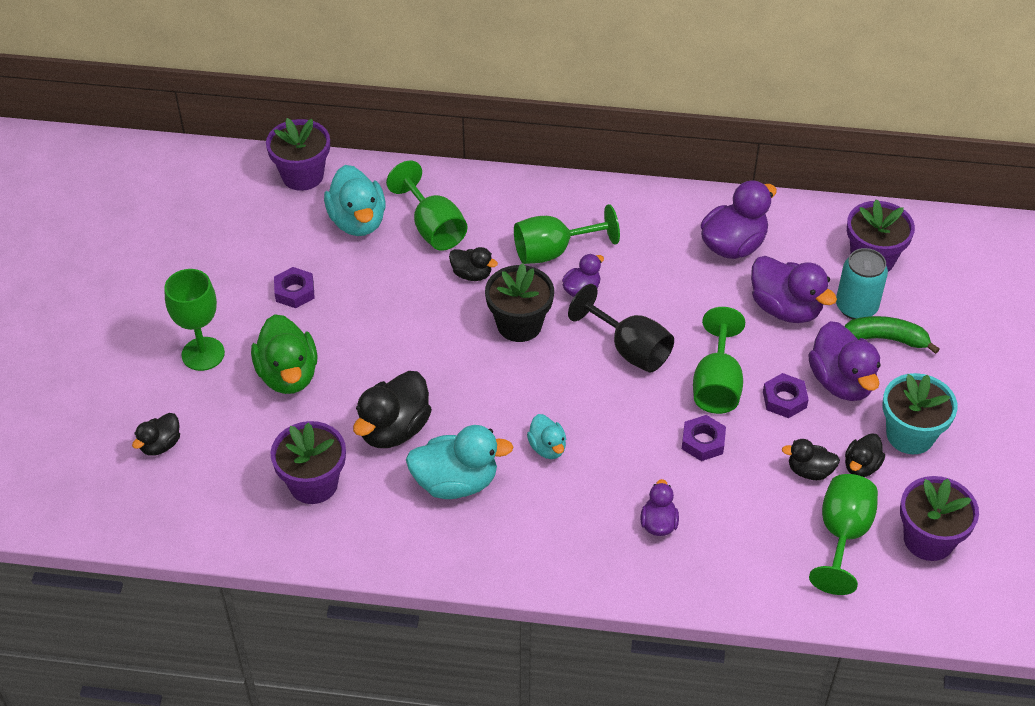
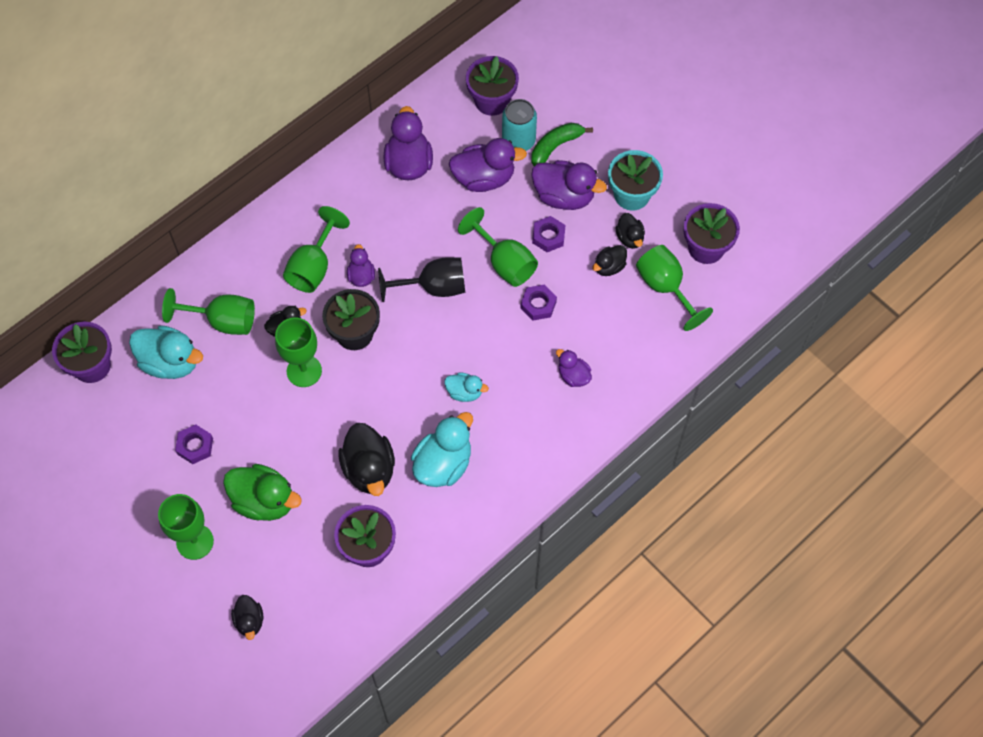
camera: 50 degrees left, 15 degrees up
none -> green goblet [275,317,322,387]

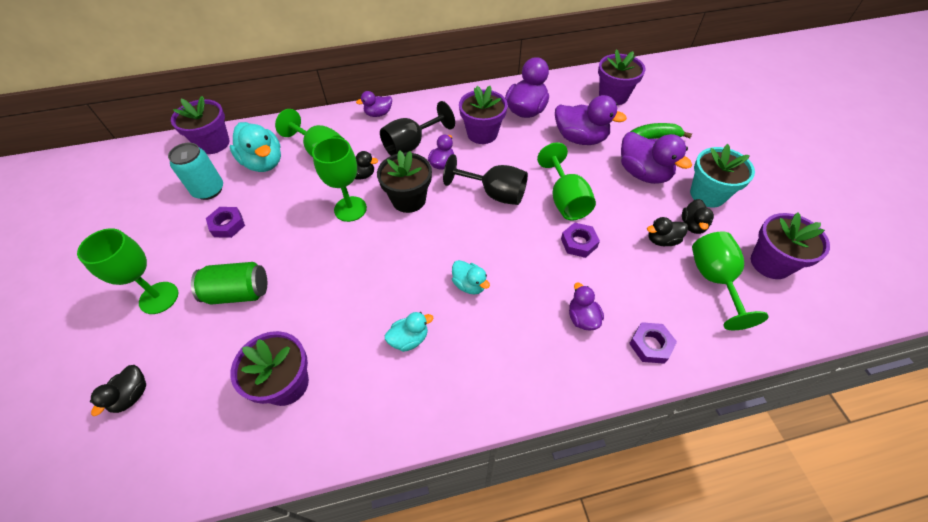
camera: 30 degrees right, 10 degrees down
green duck [223,464,302,521] -> green can [191,262,267,305]
green goblet [283,206,350,293] -> black goblet [380,101,455,156]
black duck [338,423,395,496] -> none
turquoise duck [411,412,473,487] -> turquoise duck [385,312,433,352], size x0.55
turquoise can [502,99,537,151] -> turquoise can moved to [168,143,223,200]
purple nut [532,216,566,252] -> purple nut moved to [629,322,677,364]
none -> purple duck [356,91,392,117]
none -> purple flower pot [459,86,508,144]

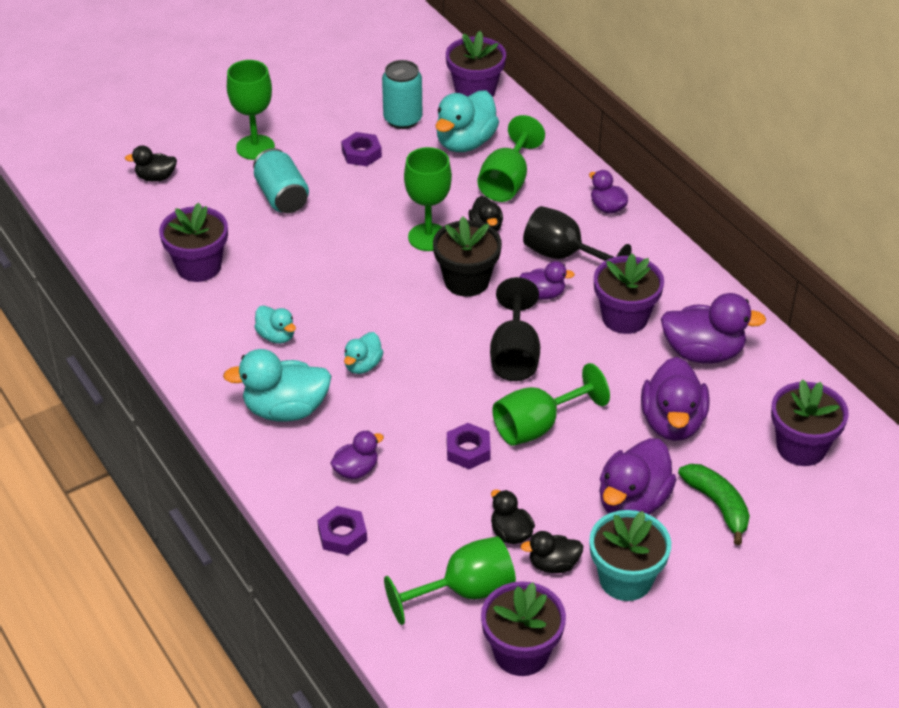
camera: 70 degrees right, 10 degrees down
green can [191,262,267,305] -> turquoise can [253,148,309,213]
none -> turquoise duck [223,349,332,421]

